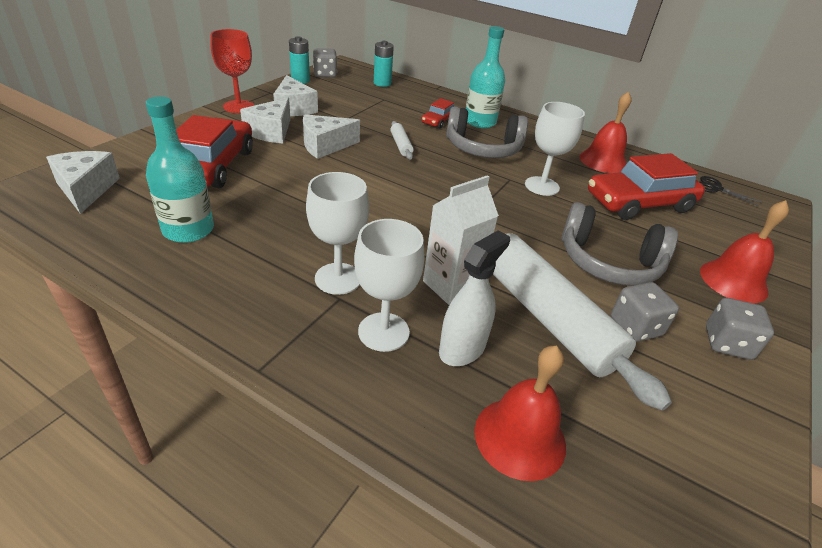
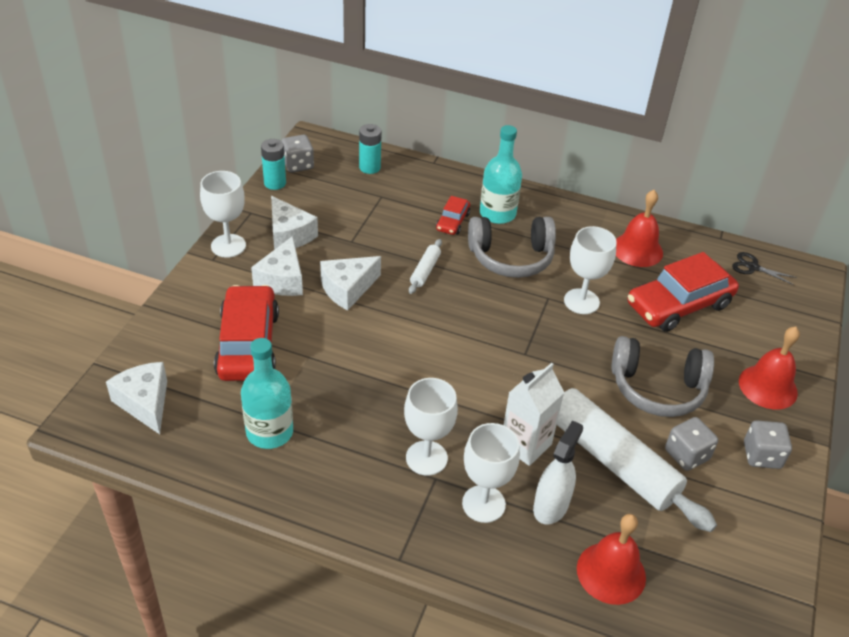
camera: 10 degrees left, 5 degrees up
red goblet [211,29,254,113] -> white goblet [200,171,246,258]
white rolling pin [390,121,414,160] -> white rolling pin turned 45 degrees clockwise [409,239,442,294]

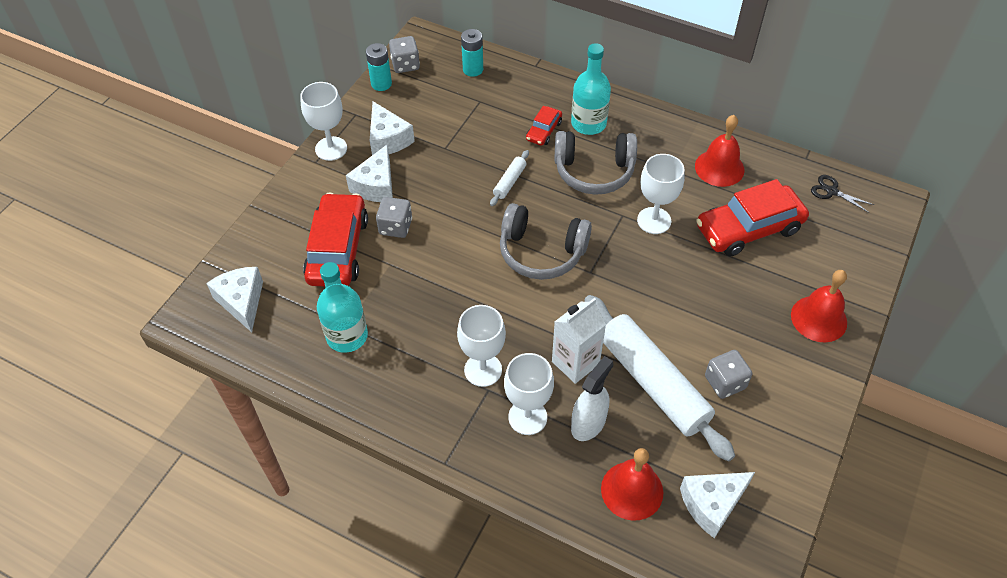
camera: 10 degrees right, 10 degrees up
white cheese [320,256,381,310] -> white cheese moved to [680,472,755,538]
grey headphones [612,336,714,417] -> grey headphones moved to [500,203,592,280]
grey dice [744,420,792,469] -> grey dice moved to [376,197,412,238]

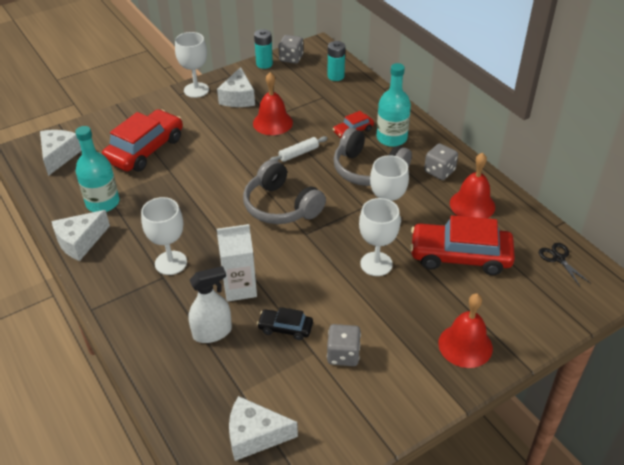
camera: 30 degrees right, 10 degrees down
white cheese [346,145,393,202] -> white cheese moved to [51,210,110,261]
grey dice [376,197,412,238] -> grey dice moved to [424,143,458,180]
white goblet [504,353,554,435] -> white goblet moved to [359,198,400,276]
white rolling pin [584,295,735,462] -> black car [257,307,313,340]
red bell [601,448,663,521] -> red bell moved to [253,72,293,135]

